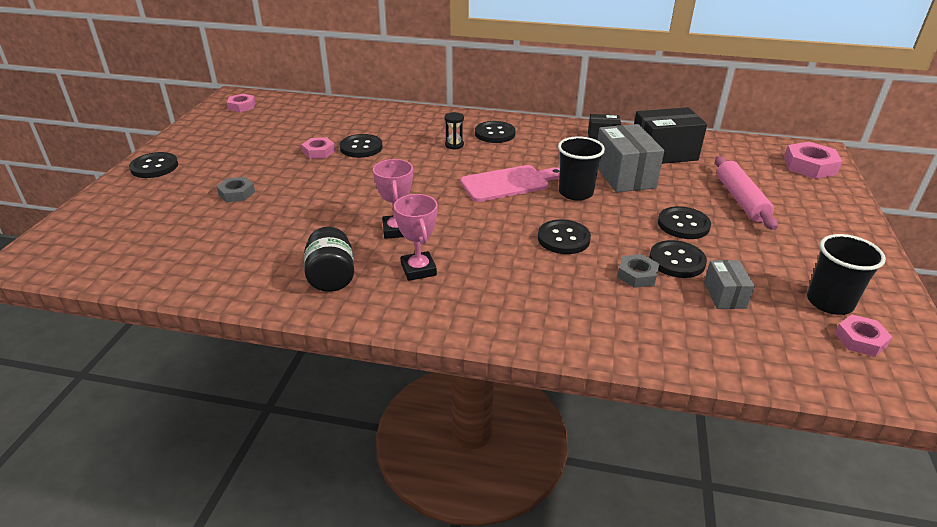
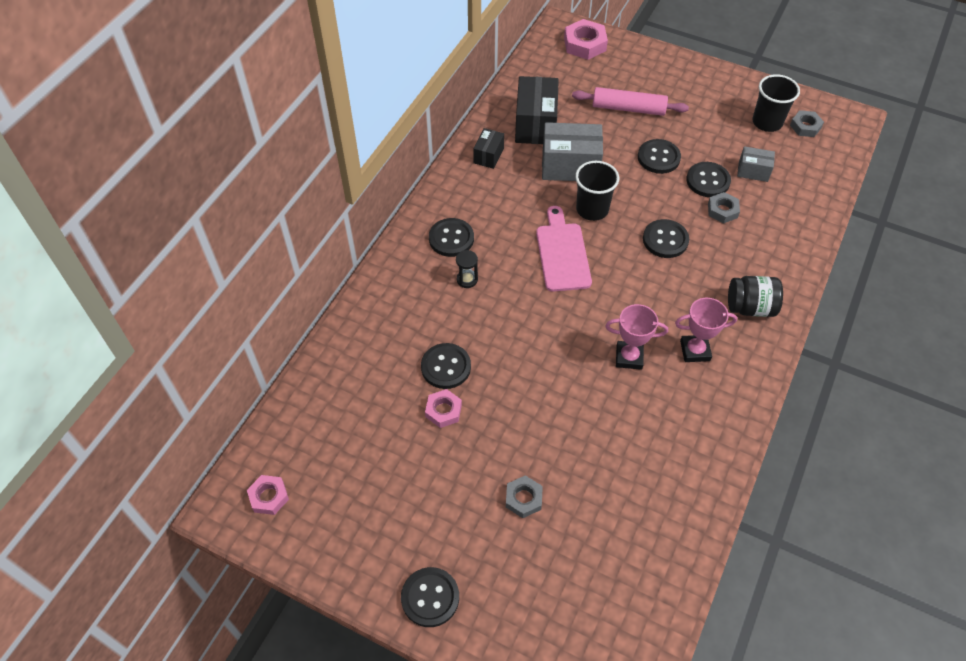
camera: 75 degrees left, 20 degrees up
black jar [304,227,354,292] -> black jar moved to [728,276,783,317]
pink nut [835,314,892,357] -> grey nut [790,110,824,137]

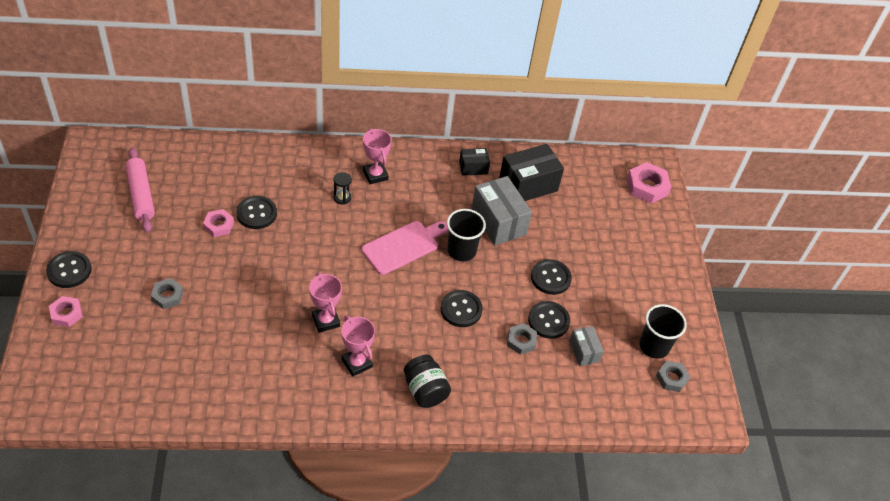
camera: 55 degrees right, 5 degrees down
pink nut [247,475,289,515] -> pink nut moved to [49,296,83,327]
black button [429,218,474,257] -> pink trophy [363,128,392,184]
pink rolling pin [572,87,689,116] -> pink rolling pin moved to [126,148,155,233]

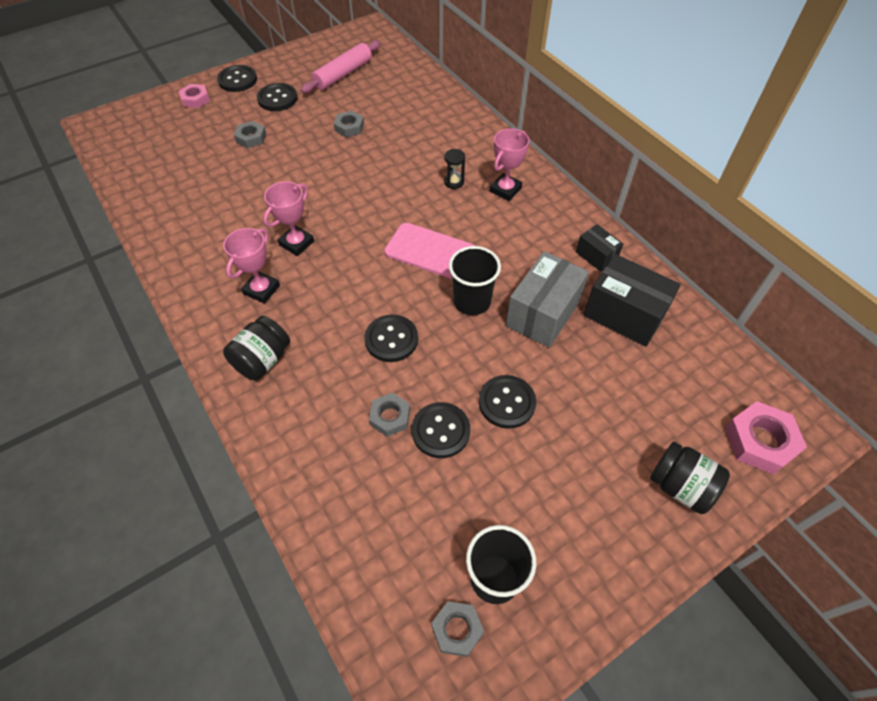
camera: 65 degrees right, 5 degrees up
pink nut [203,209,234,237] -> grey nut [334,111,364,137]
black button [236,196,277,229] -> black button moved to [257,83,297,111]
grey box [569,326,604,366] -> none
none -> black jar [650,442,730,514]

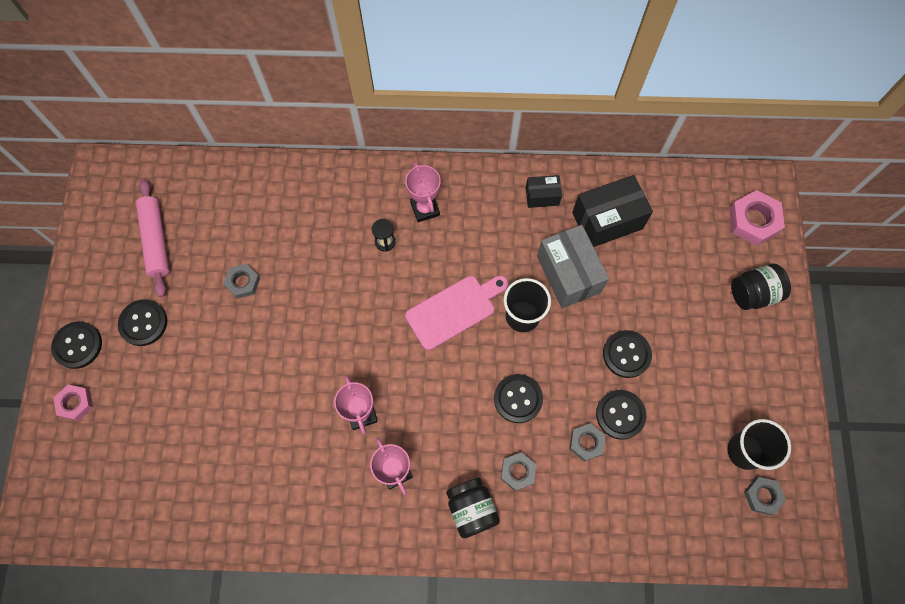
camera: 55 degrees left, 15 degrees up
grey nut [234,121,266,148] -> grey nut moved to [501,452,536,491]

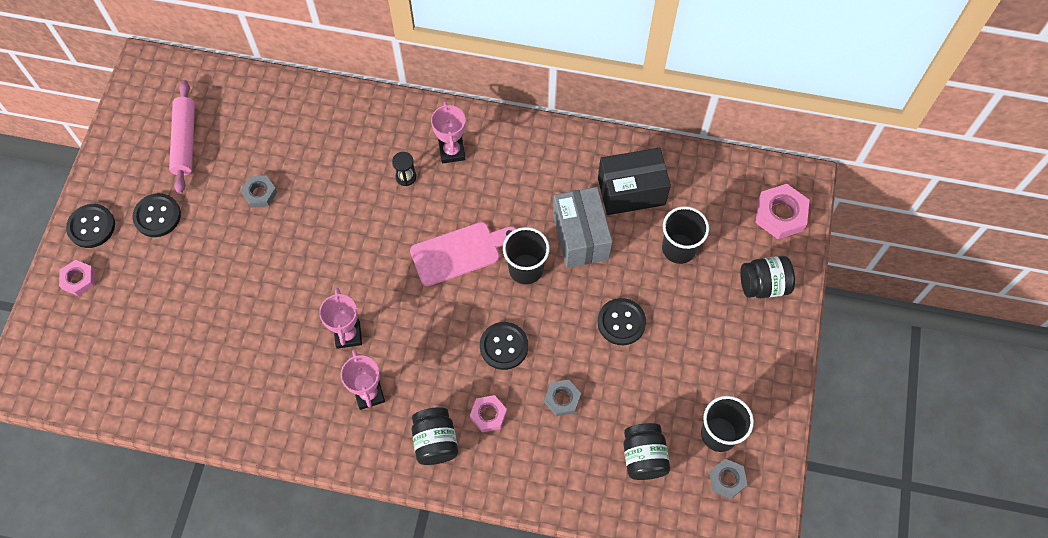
camera: 10 degrees right, 5 degrees down
grey nut [501,452,536,491] -> pink nut [470,395,507,432]
black box [526,175,562,208] -> none
black button [596,390,647,440] -> none
none -> black jar [624,423,670,480]
none -> black cup [662,206,709,264]

